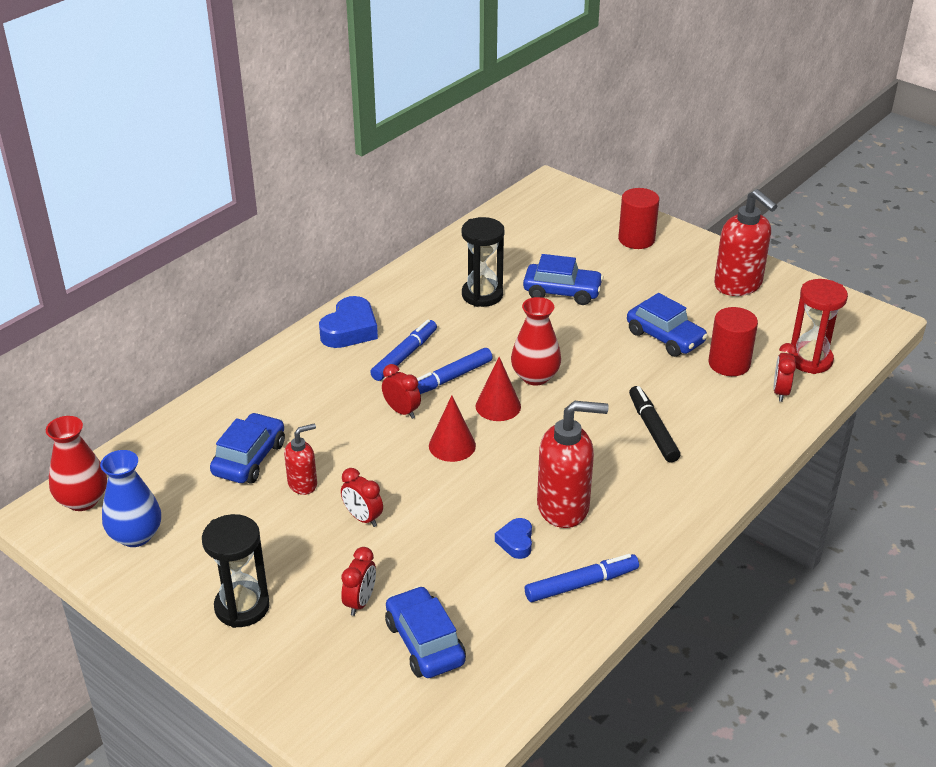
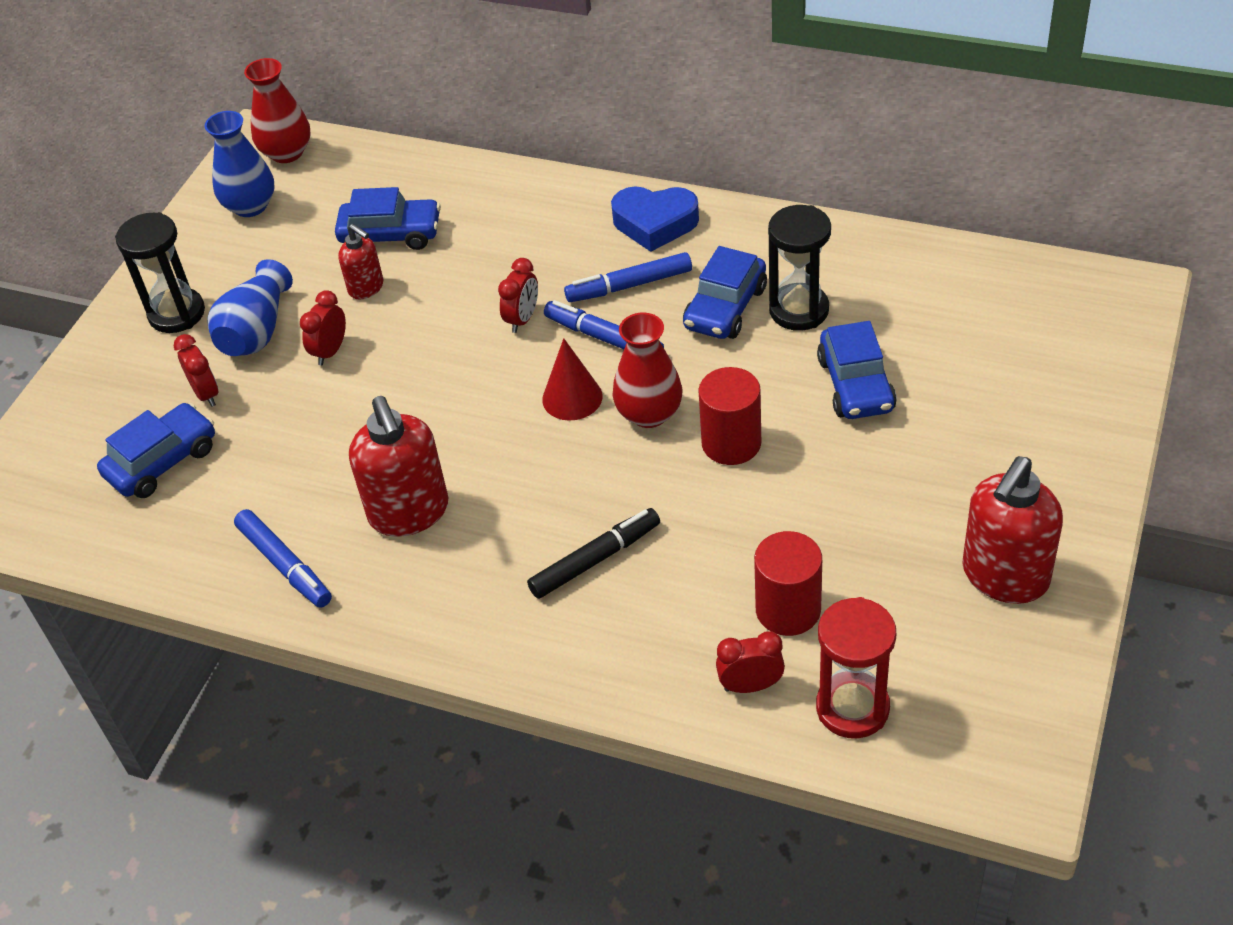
camera: 75 degrees right, 10 degrees up
red clock [341,547,376,616] -> red clock turned 120 degrees counterclockwise [174,334,218,407]
blue marker [370,319,437,381] -> blue marker turned 150 degrees clockwise [564,252,692,302]
red cone [429,395,476,462] -> none
blue heart [495,518,532,559] -> none
red cylinder [618,188,659,249] -> red cylinder moved to [698,367,761,465]
blue car [627,293,708,357] -> blue car moved to [683,246,767,339]
none -> blue vase [208,259,293,356]

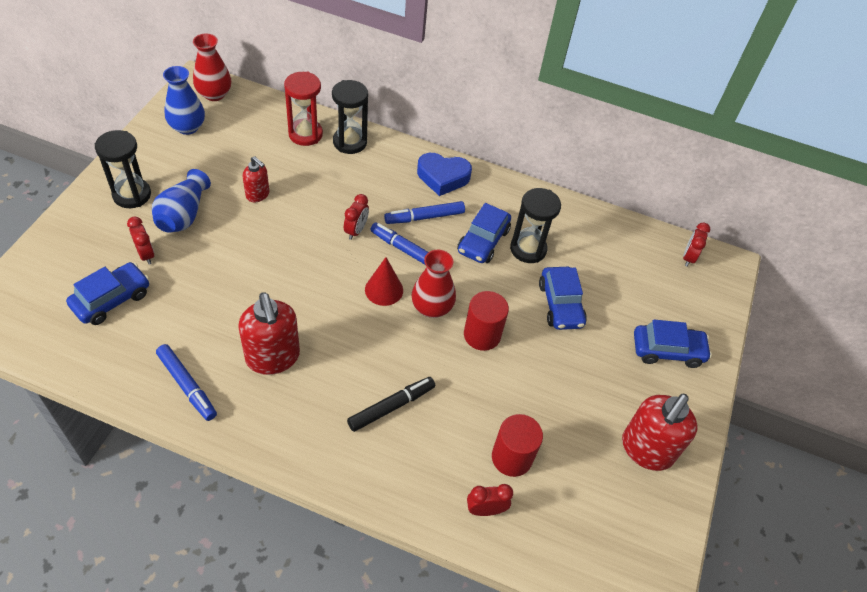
camera: 10 degrees left, 5 degrees up
red clock [300,290,346,366] -> red clock moved to [683,222,710,267]
blue car [335,187,441,250] -> blue car moved to [634,320,712,368]
red hourglass [816,597,896,738] -> red hourglass moved to [284,72,323,146]
none -> black hourglass [332,80,368,154]

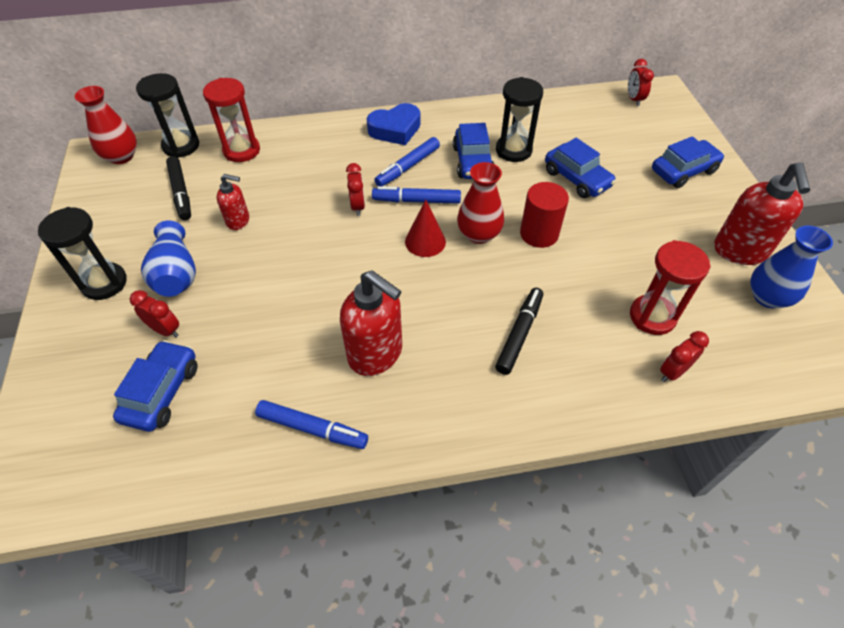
camera: 25 degrees left, 0 degrees up
blue vase [163,66,205,135] -> blue vase moved to [750,226,833,308]
black hourglass [332,80,368,154] -> black hourglass moved to [136,73,199,158]
red cylinder [492,414,543,477] -> red hourglass [630,240,711,335]
none -> black marker [166,156,191,220]

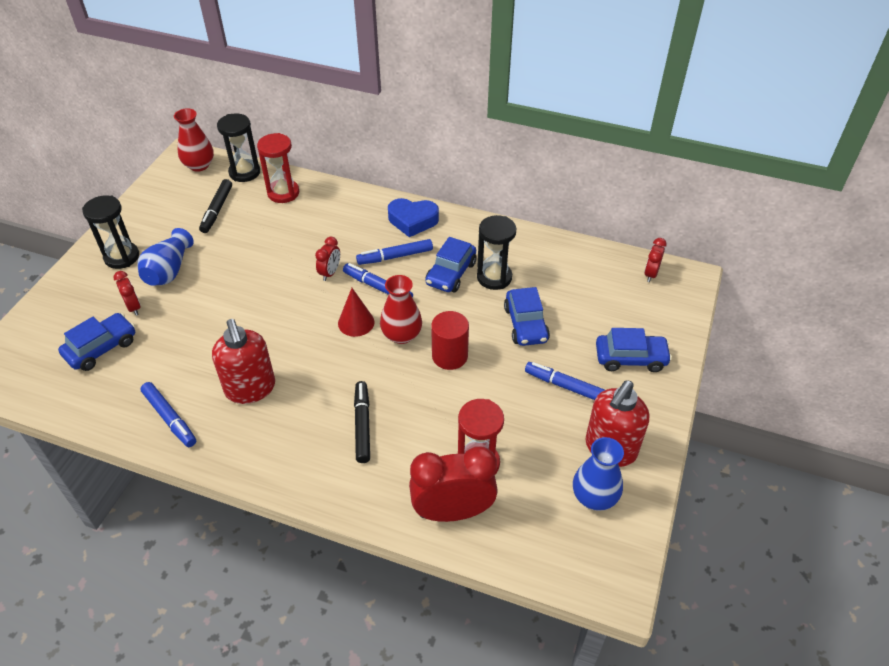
camera: 30 degrees right, 5 degrees down
red soap dispenser [216,174,249,230] -> none
black marker [495,288,543,375] -> black marker turned 60 degrees counterclockwise [354,381,370,463]
red clock [660,331,709,382] -> red clock [409,446,498,522], size x2.02
none -> blue marker [525,362,605,400]

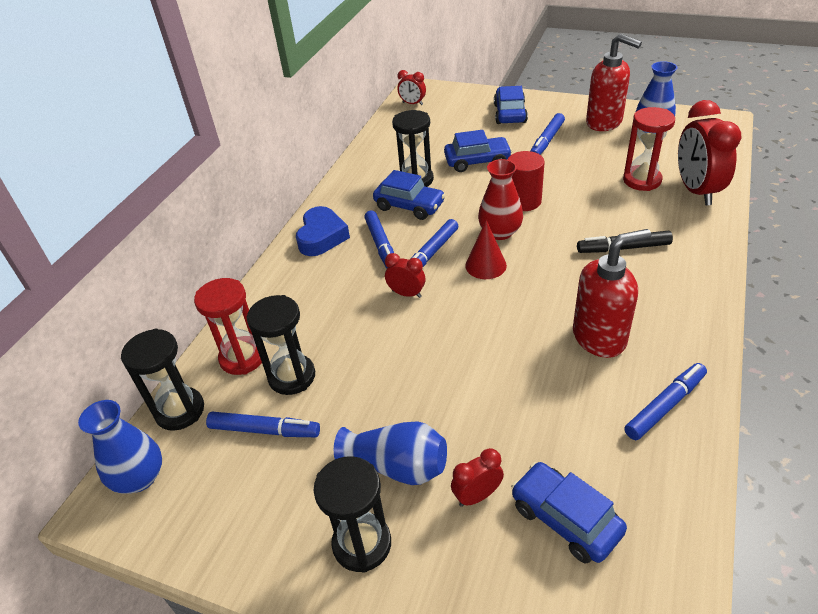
camera: 85 degrees left, 5 degrees down
red vase [174,108,214,172] -> blue vase [78,400,162,494]
black marker [199,179,232,233] -> blue marker [206,412,320,437]
none -> black hourglass [246,295,315,395]

